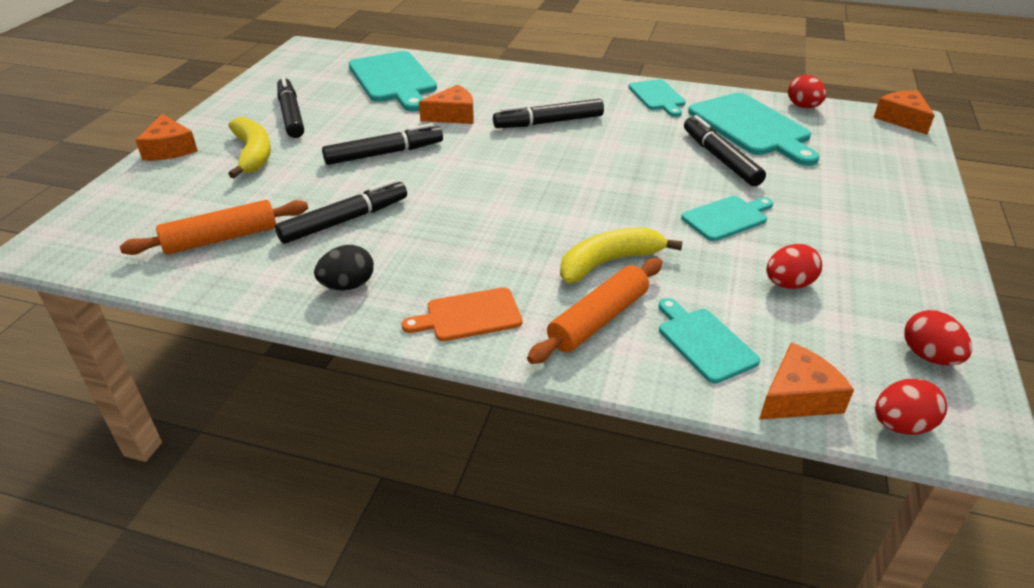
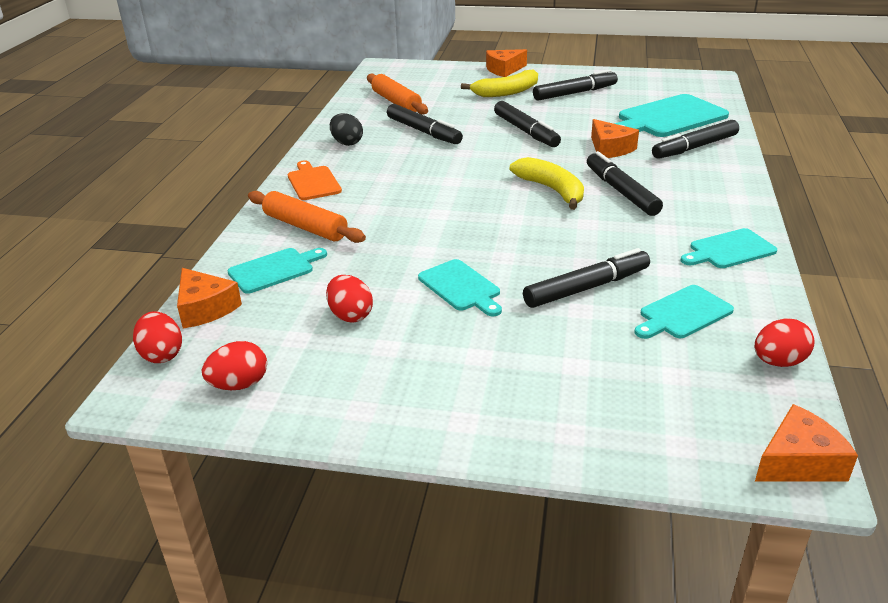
camera: 85 degrees right, 5 degrees down
yellow banana [560,227,683,283] -> yellow banana moved to [510,157,584,210]
turquoise cutting board [688,93,820,166] -> turquoise cutting board [634,285,734,339], size x0.57
none -> black marker [652,120,739,159]

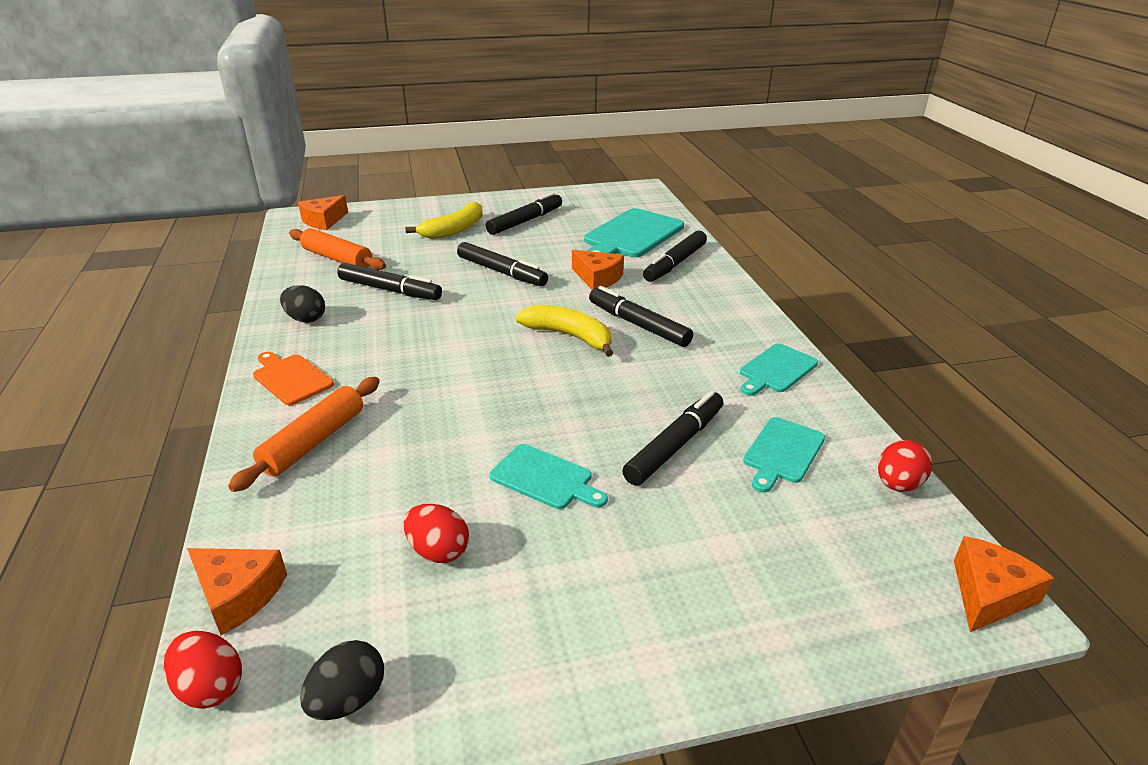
camera: 25 degrees left, 0 degrees up
red egg [202,341,267,390] -> black egg [300,640,384,720]
turquoise cutting board [228,248,327,294] -> none
orange rolling pin [248,191,366,243] -> orange rolling pin turned 75 degrees counterclockwise [228,377,380,492]
orange cheese [486,49,527,77] -> orange cheese moved to [298,195,348,230]

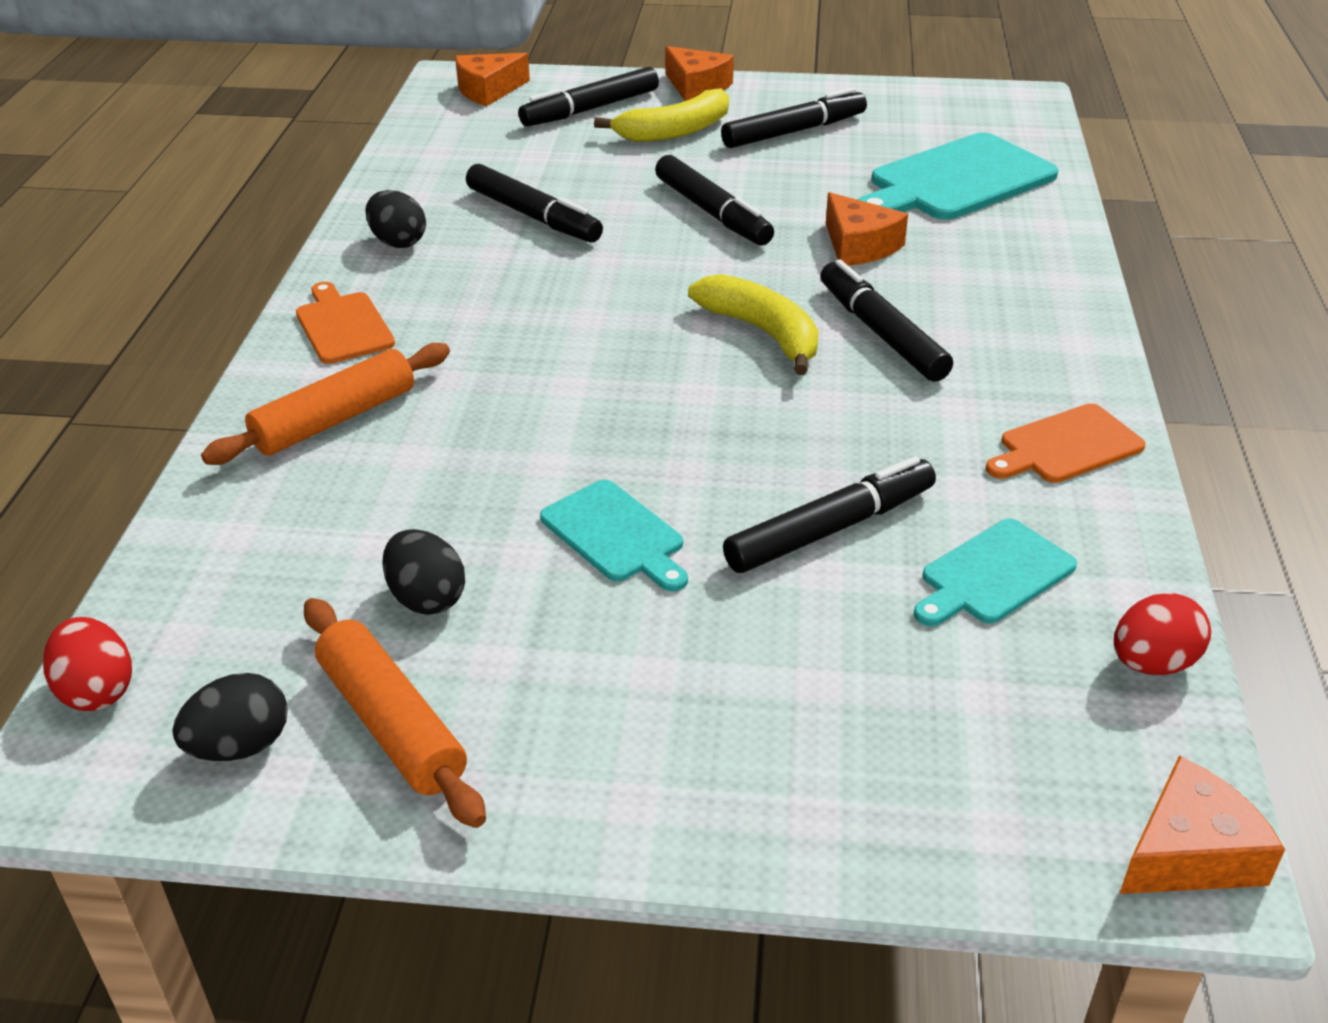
camera: 20 degrees right, 5 degrees up
orange cheese [187,548,287,635] -> orange cheese moved to [665,46,734,101]
orange rolling pin [289,228,386,270] -> orange rolling pin moved to [304,598,486,828]
red egg [404,504,469,563] -> black egg [382,529,465,615]
black marker [643,231,707,282] -> black marker moved to [518,67,659,126]
turquoise cutting board [740,344,818,396] -> orange cutting board [986,403,1146,483]

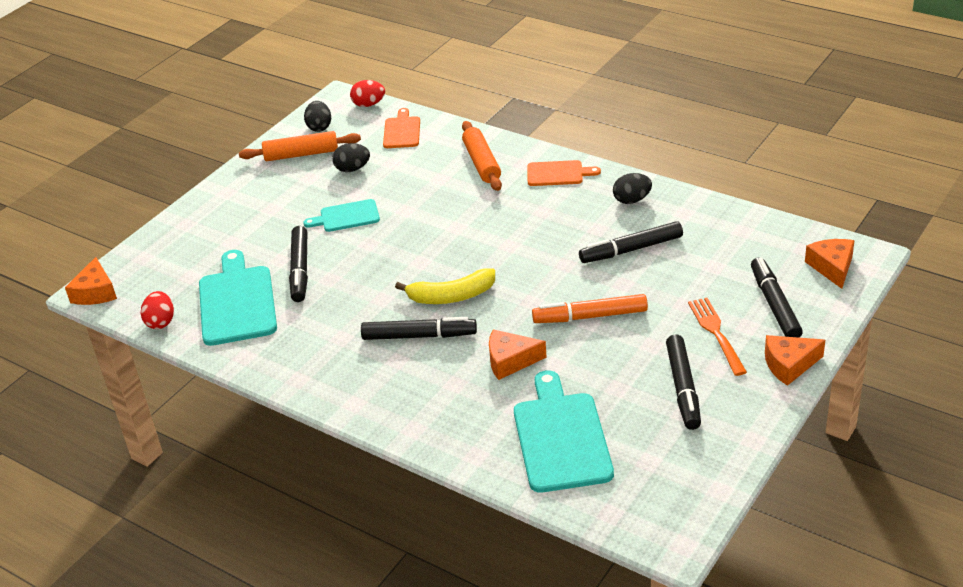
camera: 120 degrees right, 0 degrees up
yellow banana [594,88,729,142] -> orange fork [688,298,747,376]
black marker [655,155,774,245] -> orange marker [532,294,648,323]
turquoise cutting board [914,519,1077,626] -> turquoise cutting board [199,250,277,346], size x1.76
orange cutting board [986,403,1146,483] -> orange cutting board moved to [383,108,420,148]

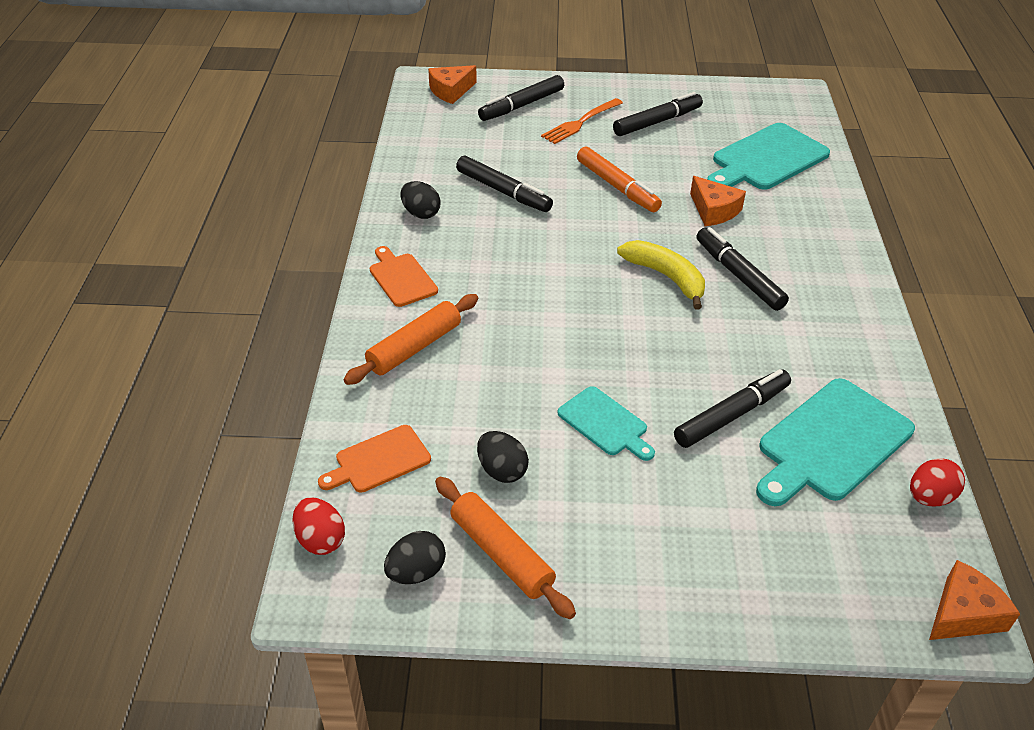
camera: 125 degrees left, 5 degrees up
orange cheese [765,335,825,386] -> none

